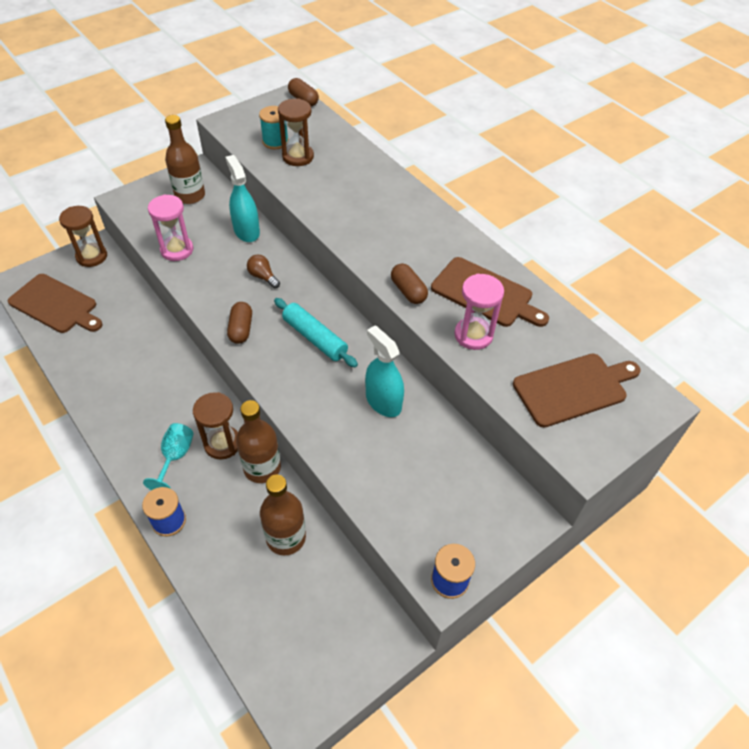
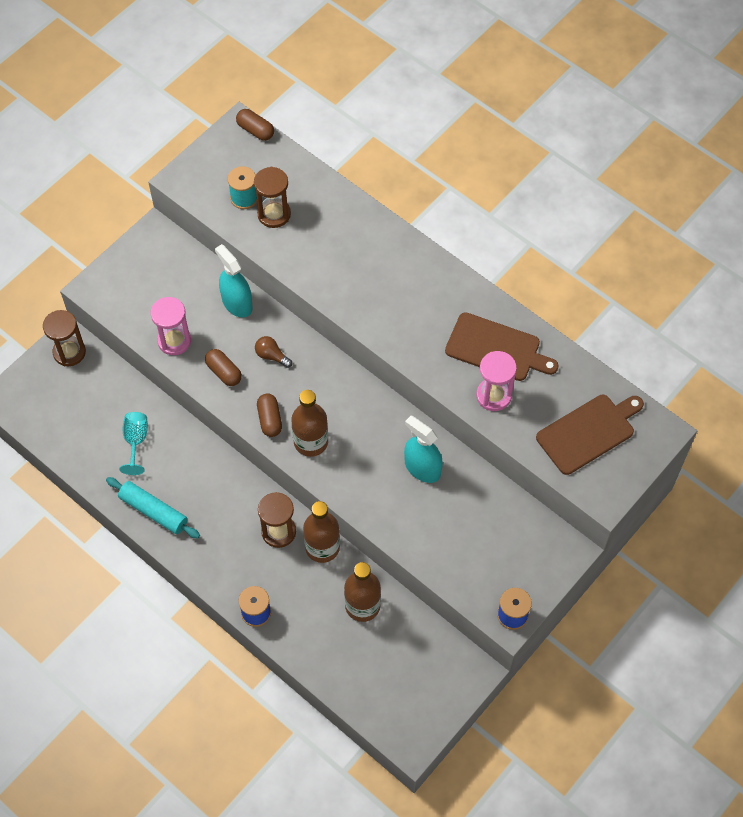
camera: 10 degrees left, 10 degrees up
brown cutting board [8,274,103,333] -> none
turquoise goblet [143,423,194,490] -> turquoise goblet moved to [119,412,148,475]
brown bottle [165,115,205,204] -> brown bottle moved to [291,390,328,457]
turquoise rolling pin [274,298,358,367] -> turquoise rolling pin moved to [106,477,200,539]
brown capsule [391,264,428,304] -> brown capsule moved to [205,349,242,386]

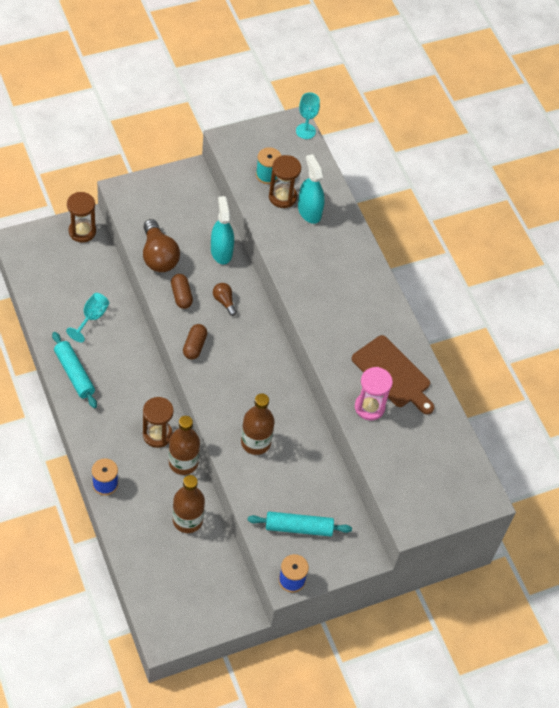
camera: 20 degrees right, 5 degrees down
pink hourglass [150,297,191,355] -> brown light bulb [143,219,180,272]
brown capsule [236,109,274,141] -> turquoise goblet [296,92,320,139]
brown bottle [291,390,328,457] -> brown bottle moved to [241,394,275,455]
turquoise spray bottle [404,416,443,483] -> turquoise spray bottle moved to [298,154,325,224]
brown cutting board [536,395,644,475] -> none
none -> turquoise rolling pin [248,512,352,537]

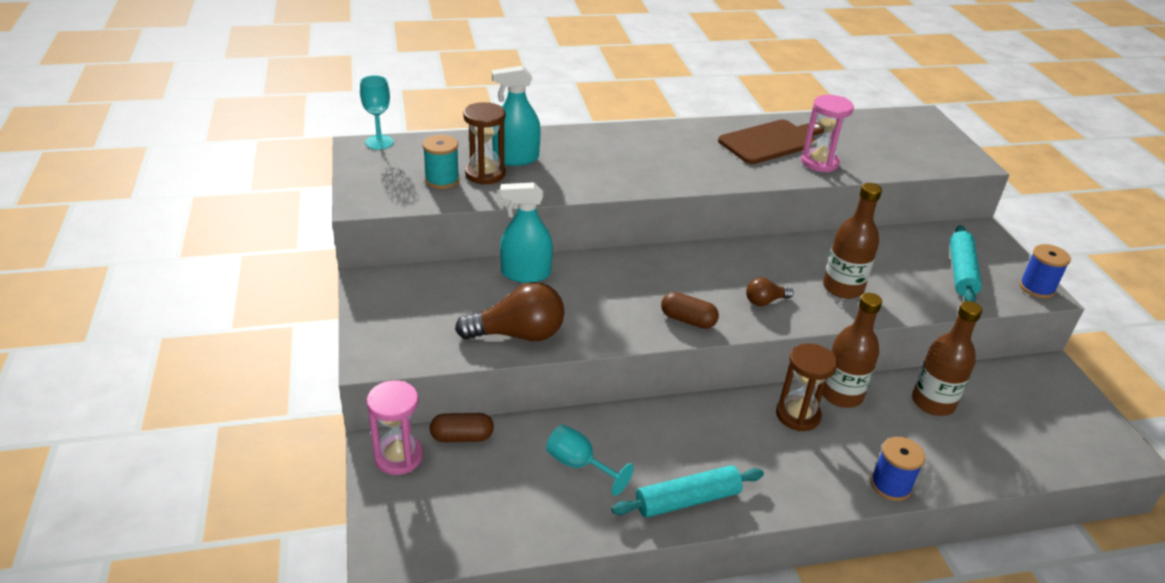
camera: 75 degrees left, 20 degrees down
brown hourglass [67,192,96,243] -> pink hourglass [366,380,423,475]
brown capsule [171,274,193,309] -> brown capsule moved to [430,413,494,442]
brown light bulb [213,283,237,316] -> brown light bulb moved to [746,278,794,306]

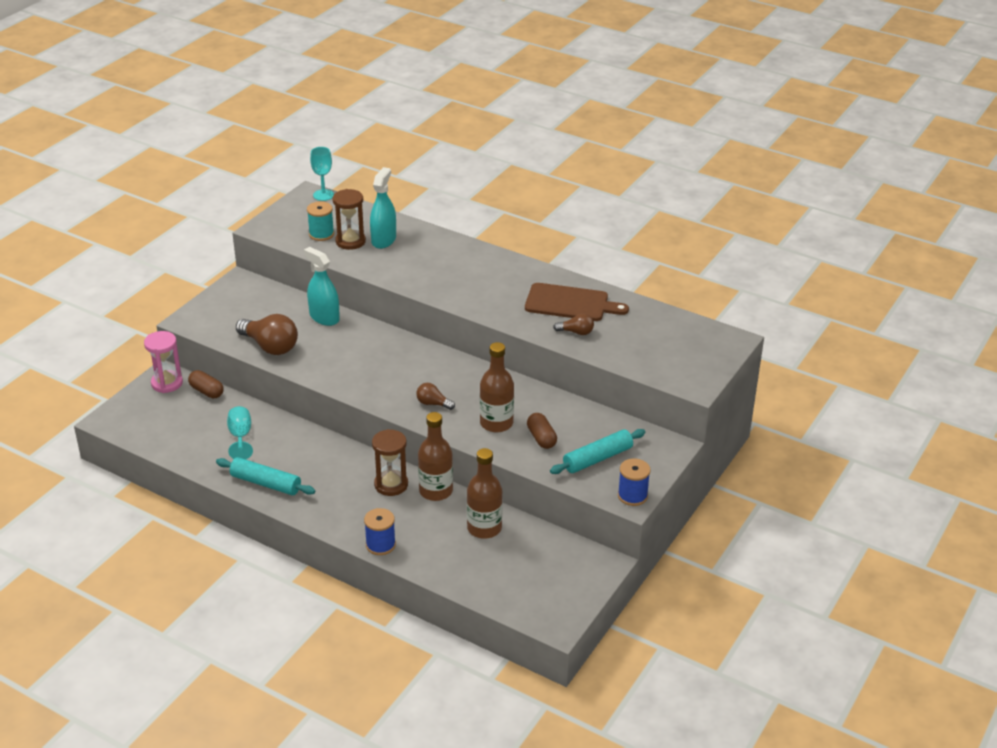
camera: 45 degrees right, 0 degrees up
turquoise spray bottle [492,66,541,166] -> turquoise spray bottle turned 75 degrees clockwise [370,167,396,249]
brown capsule [661,292,719,329] -> brown capsule moved to [527,413,557,449]
pink hourglass [801,95,854,172] -> brown light bulb [553,313,594,335]

